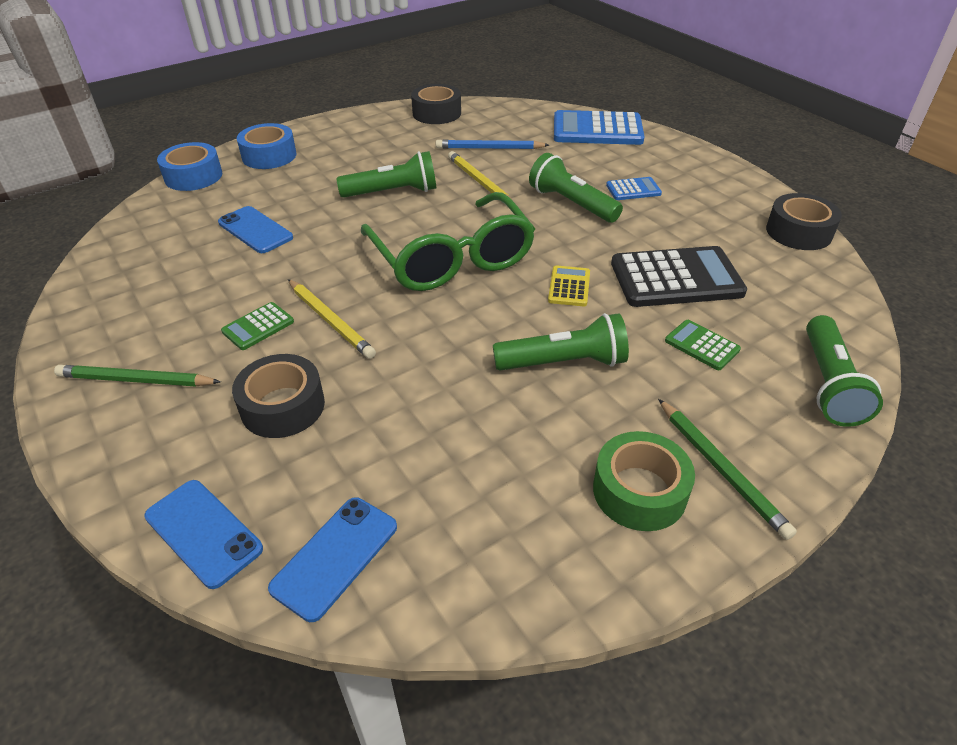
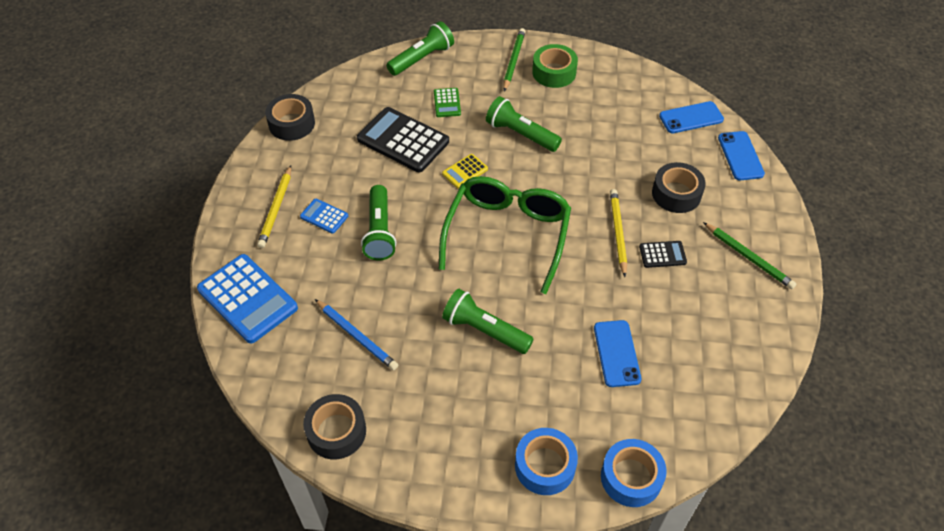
camera: 140 degrees left, 10 degrees up
green calculator [221,302,294,350] -> black calculator [639,241,687,268]
yellow pencil [448,151,512,200] -> yellow pencil moved to [257,166,291,248]

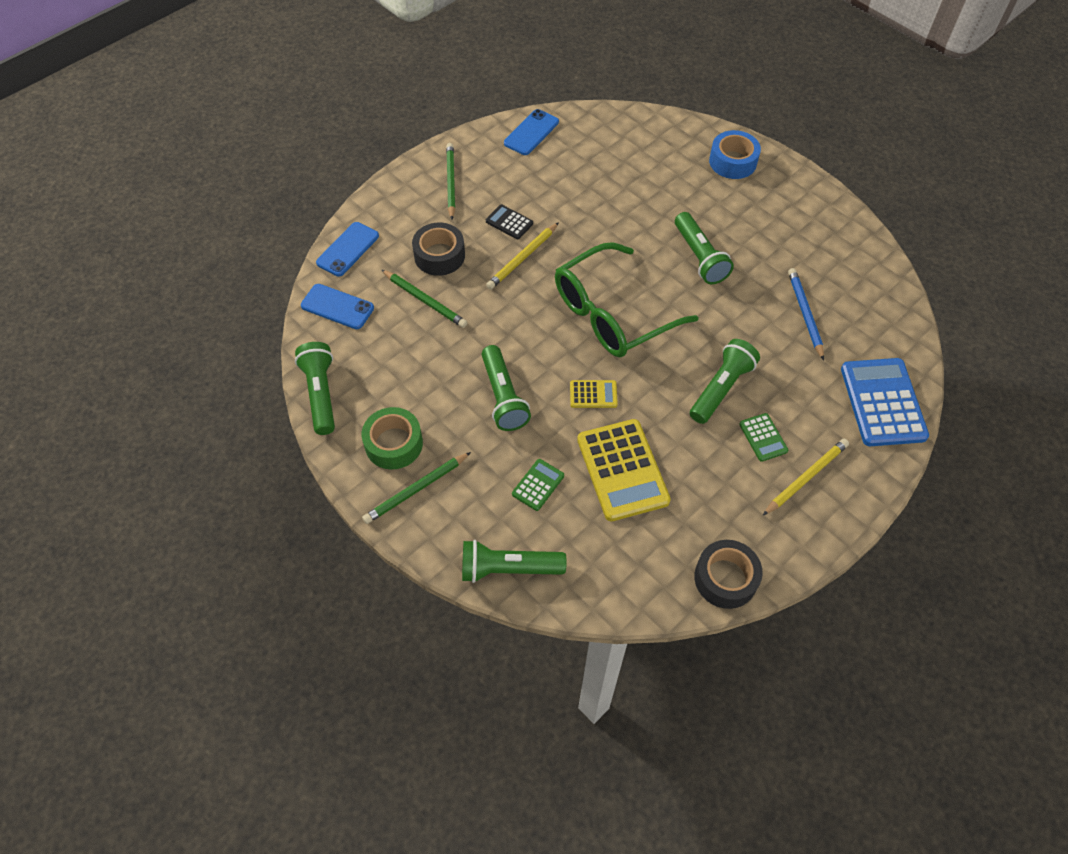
camera: 140 degrees left, 5 degrees up
blue calculator [300,199,348,234] -> green calculator [739,413,788,462]
black tape [303,394,366,459] -> none
black calculator [357,107,449,172] -> yellow calculator [577,419,671,521]
blue phone [594,320,641,387] -> blue phone moved to [504,109,559,155]
blue tape [601,439,666,507] -> none
none -> green flashlight [295,342,335,435]
none -> green pencil [382,270,467,328]

